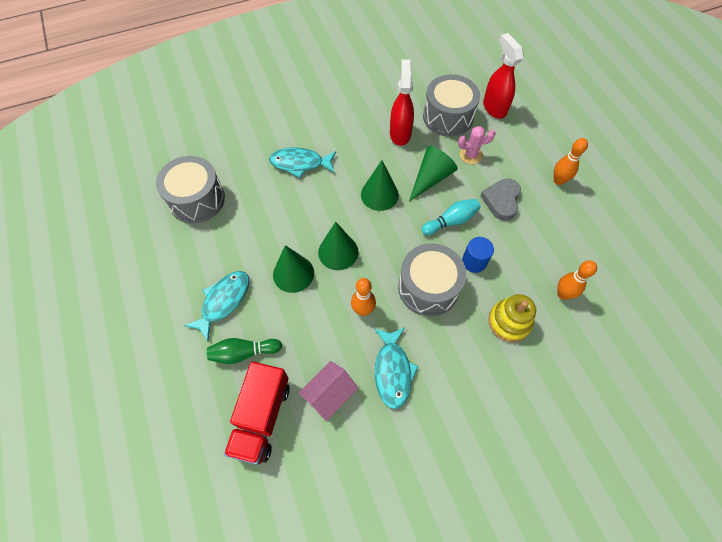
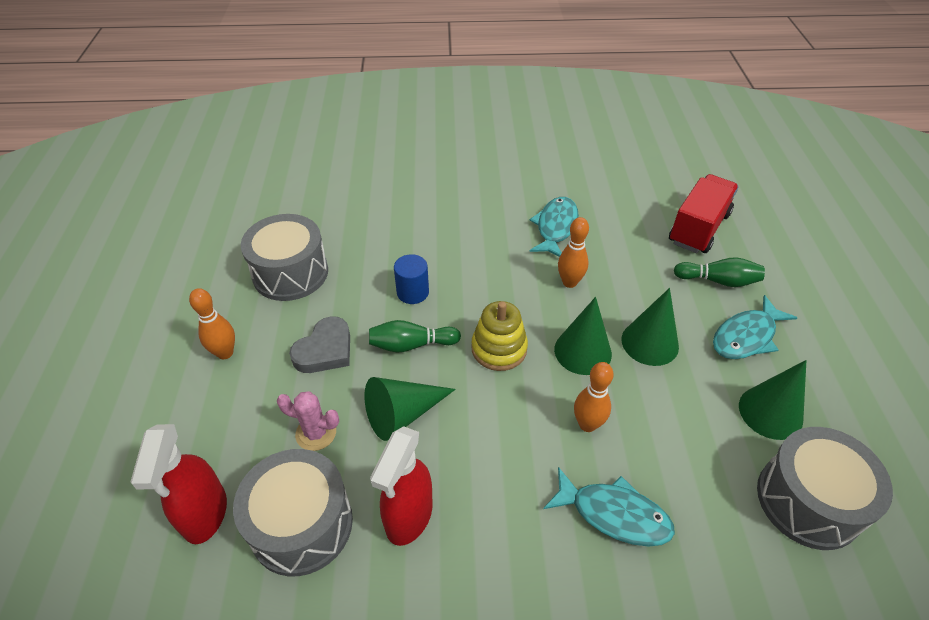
camera: 160 degrees left, 15 degrees down
pink house [299,361,358,421] -> none
green cone [361,160,399,211] -> green cone moved to [739,360,806,440]
grey drum [398,243,466,317] -> grey drum moved to [241,214,328,301]
turquoise bowling pin [421,199,481,235] -> green bowling pin [369,320,461,353]
yellow stacking toy [488,294,536,342] -> yellow stacking toy moved to [471,301,528,371]
orange bowling pin [557,260,597,300] -> orange bowling pin moved to [574,362,614,432]

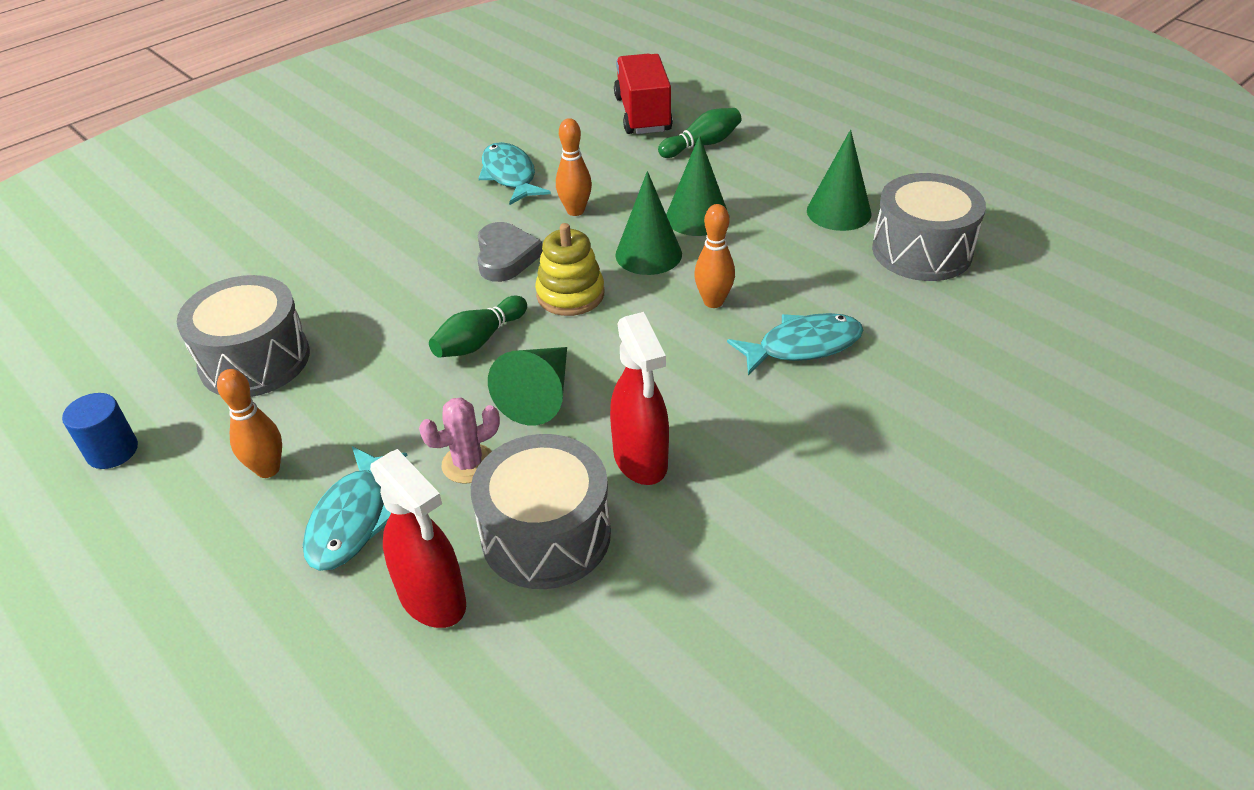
camera: 40 degrees left, 5 degrees down
grey heart [289,316,350,373] -> grey heart moved to [477,222,543,282]
blue cylinder [394,254,429,304] -> blue cylinder moved to [62,393,138,469]
turquoise fish [713,295,797,359] -> turquoise fish moved to [303,446,408,571]

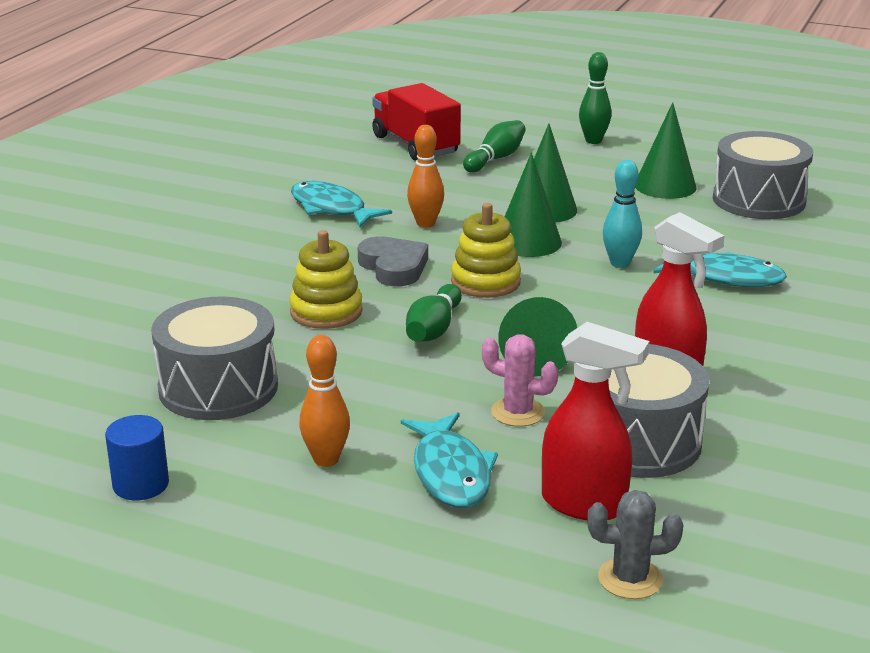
camera: 25 degrees left, 15 degrees down
pink cactus [419,398,500,484] -> pink cactus turned 75 degrees clockwise [482,334,558,427]
orange bowling pin [694,204,735,308] -> turquoise bowling pin [603,160,642,268]
turquoise fish [727,313,863,376] -> turquoise fish turned 60 degrees clockwise [653,252,787,287]
none -> yellow stacking toy [289,230,363,329]
none -> green bowling pin [579,52,612,144]
none -> grey cactus [587,490,683,599]

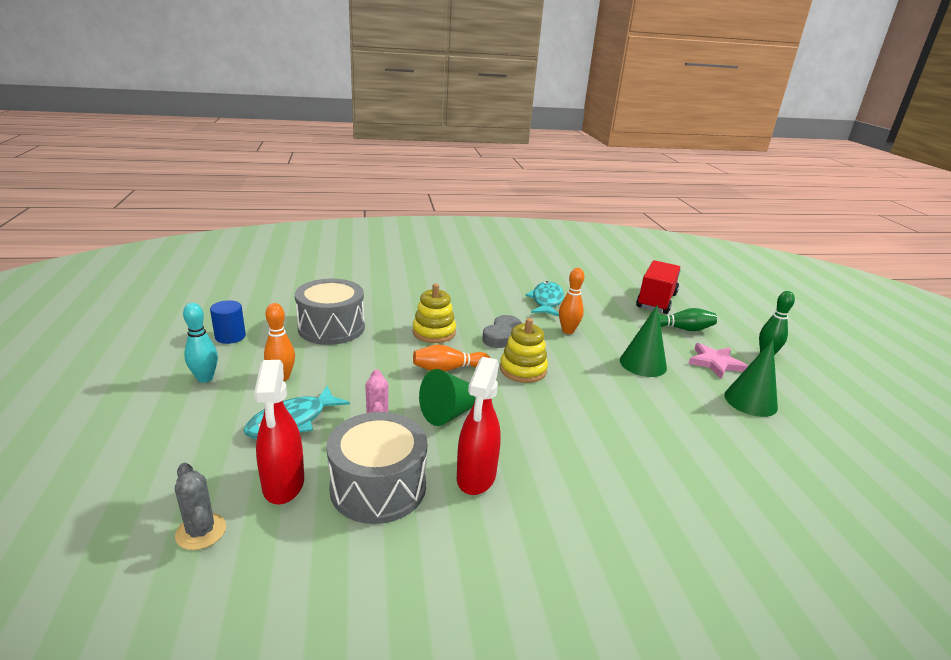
camera: 55 degrees right, 0 degrees up
green bowling pin [406,284,462,342] -> orange bowling pin [413,344,490,372]
green cone [504,152,562,257] -> none
turquoise bowling pin [603,160,642,268] -> turquoise bowling pin moved to [183,303,218,383]
turquoise fish [653,252,787,287] -> none
grey drum [713,131,813,219] -> none
none -> pink star [688,343,748,379]

